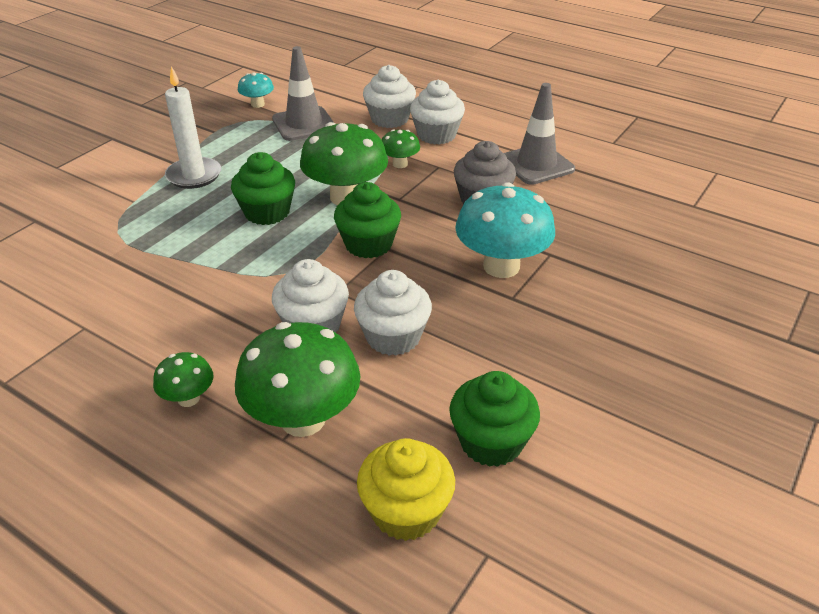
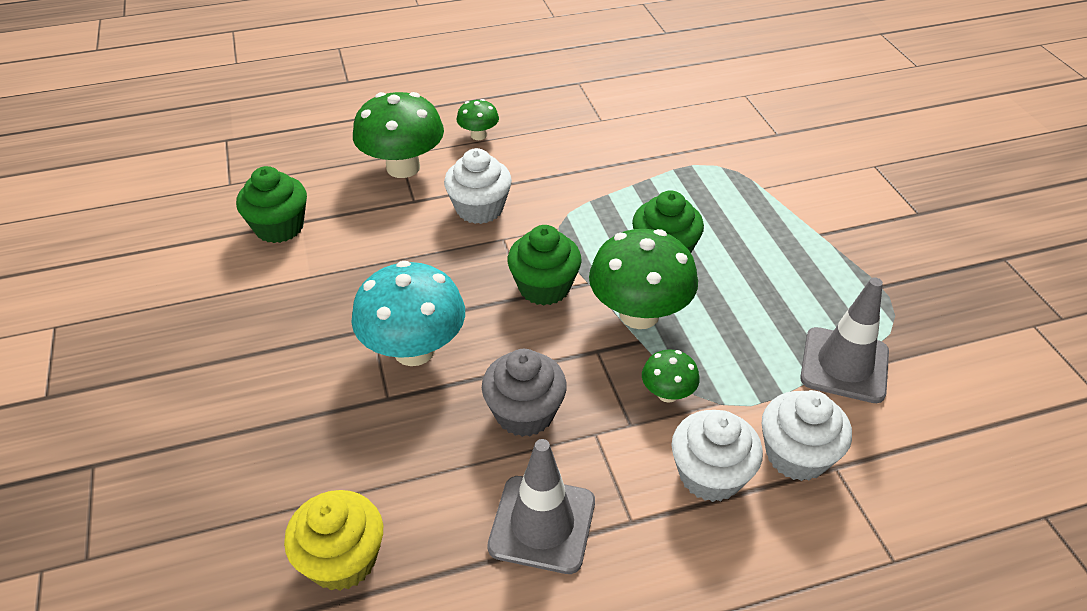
camera: 130 degrees right, 5 degrees up
white candle [165,66,221,189] -> none
turquoise mushroom [238,72,274,108] -> none
white cupcake [354,270,432,356] -> none
yellow cupcake [357,438,455,541] -> yellow cupcake moved to [284,490,383,591]

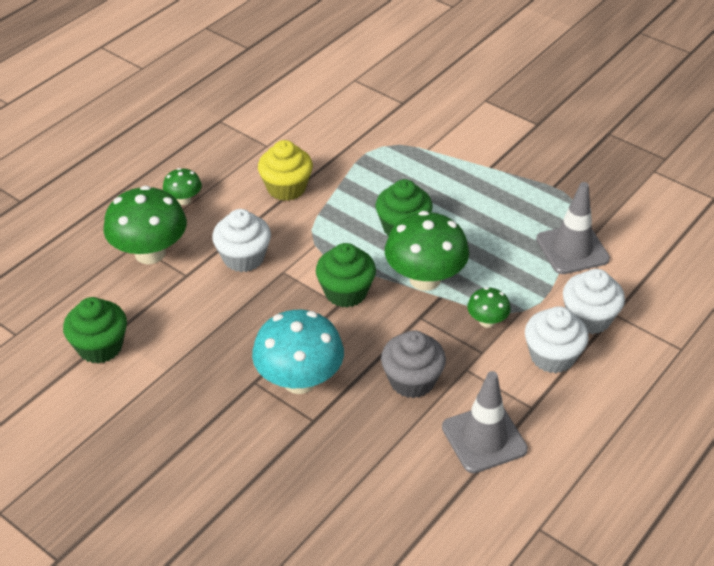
camera: 35 degrees left, 0 degrees up
yellow cupcake [284,490,383,591] -> yellow cupcake moved to [258,140,313,201]

